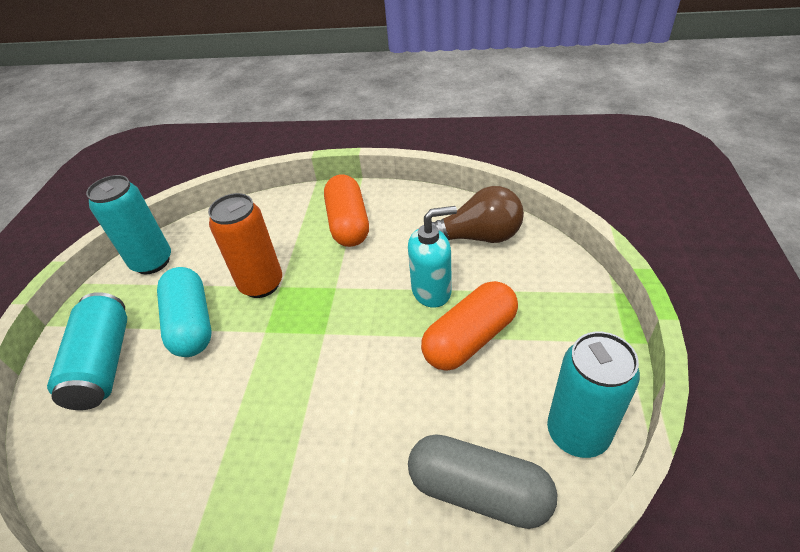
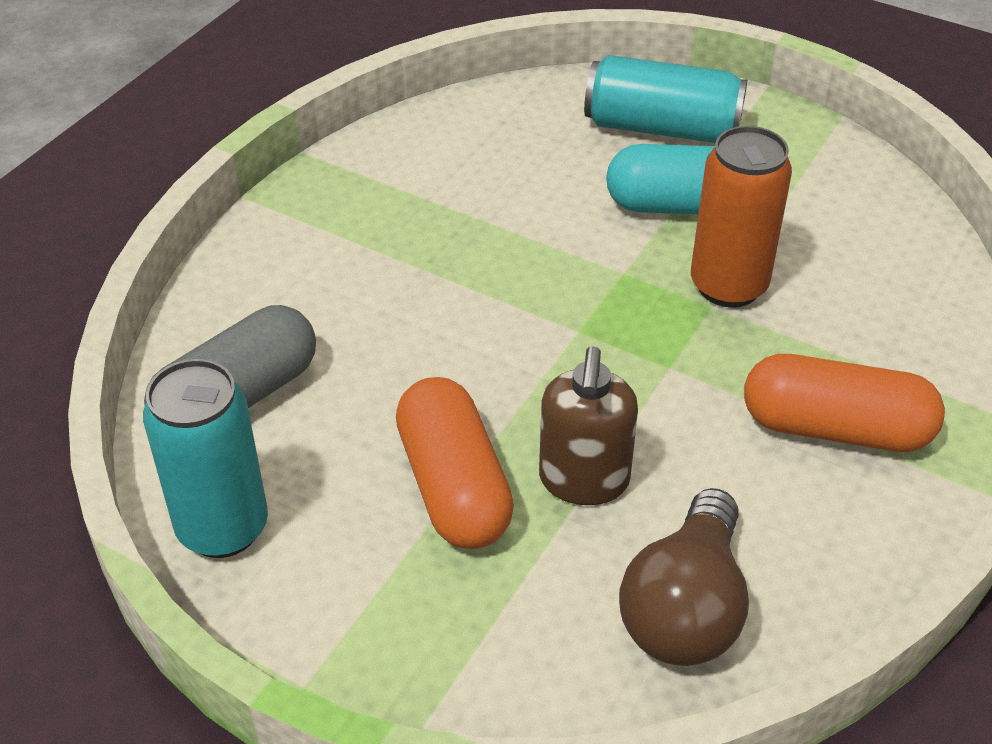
camera: 110 degrees right, 0 degrees up
turquoise can [86,175,171,274] -> none
turquoise soap dispenser [408,206,457,308] -> brown soap dispenser [539,346,638,505]

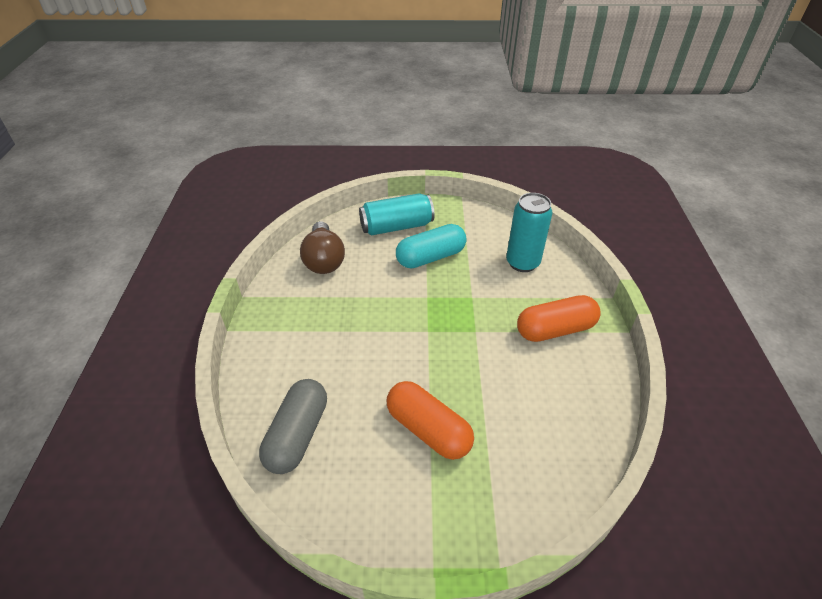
camera: 30 degrees left, 0 degrees up
turquoise can [143,359,268,558] -> turquoise can moved to [506,193,552,272]
brown soap dispenser [539,346,638,505] -> none
brown light bulb [619,488,749,666] -> brown light bulb moved to [300,221,345,274]
orange can [691,126,792,308] -> none

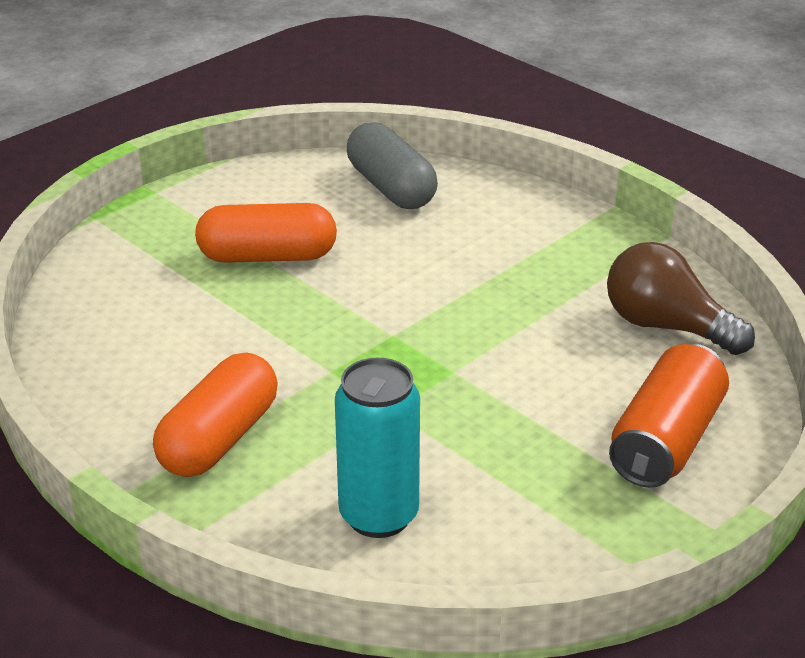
camera: 135 degrees right, 10 degrees down
turquoise can [359,193,435,235] -> orange can [609,343,729,488]
turquoise capsule [396,224,466,268] -> none

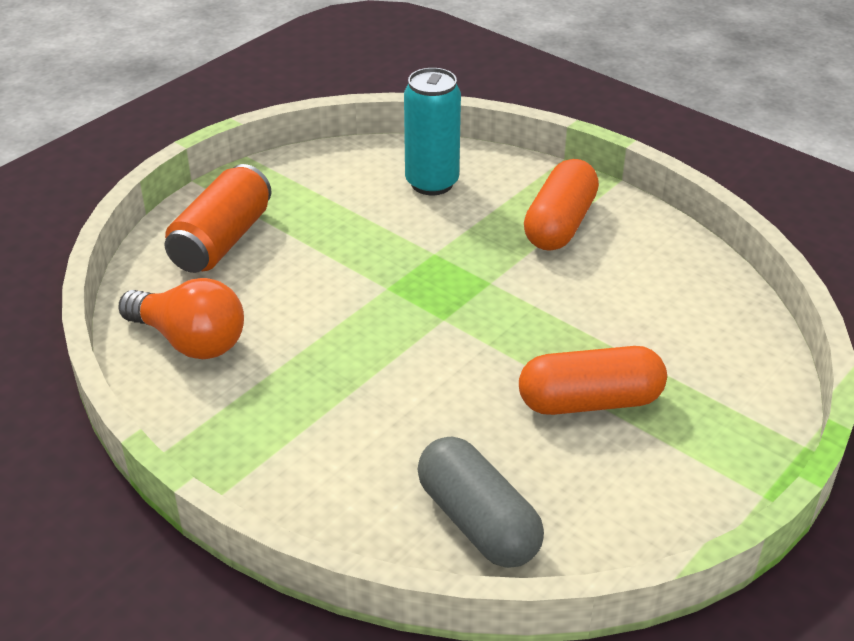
camera: 175 degrees right, 5 degrees up
brown light bulb [607,242,755,355] -> orange light bulb [118,278,244,359]

